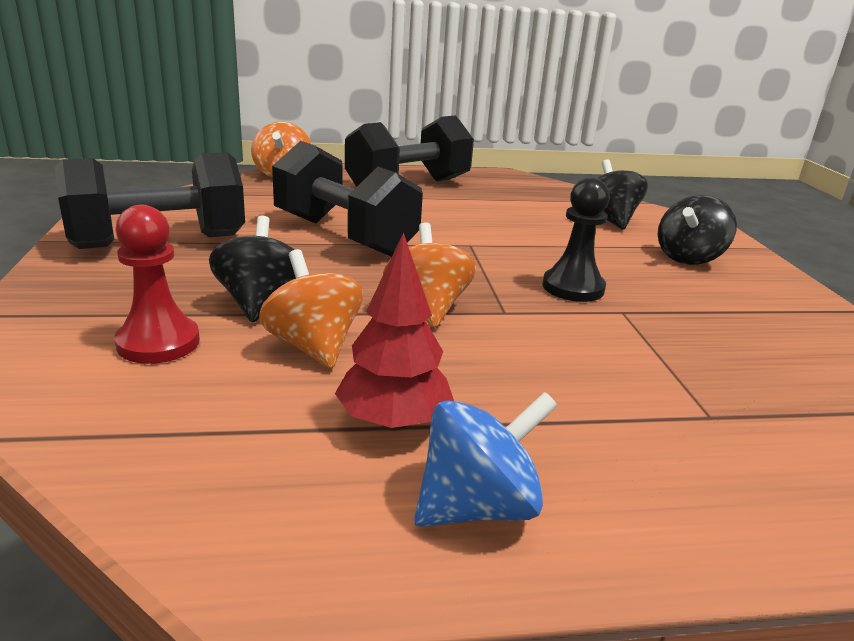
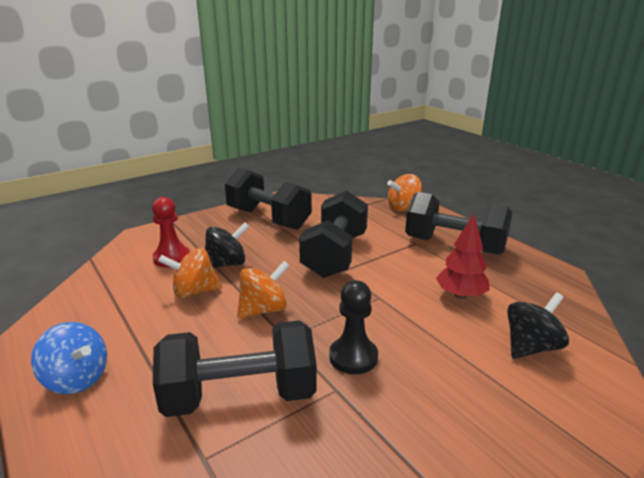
camera: 65 degrees right, 0 degrees up
orange spinning top [259,249,363,369] -> orange spinning top turned 135 degrees counterclockwise [158,248,222,298]
red tree [335,232,454,431] -> red tree moved to [436,214,490,299]
black spinning top [658,195,737,265] -> none
none -> black dumbbell [153,320,317,417]

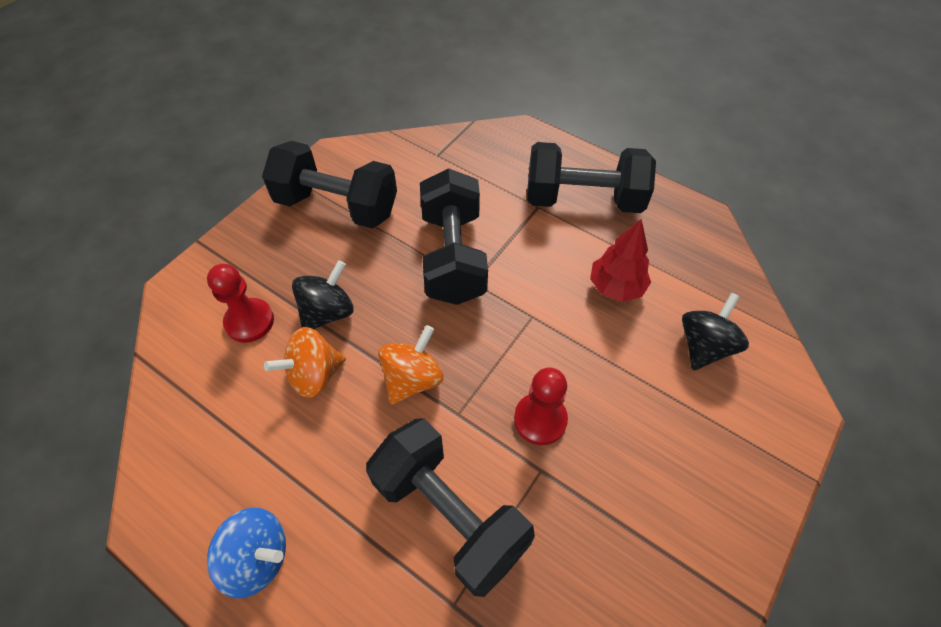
camera: 20 degrees left, 30 degrees up
black dumbbell [153,320,317,417] -> black dumbbell turned 75 degrees clockwise [366,419,535,597]
black pawn [329,280,378,374] -> red pawn [514,368,568,445]
orange spinning top [387,174,422,211] -> none

